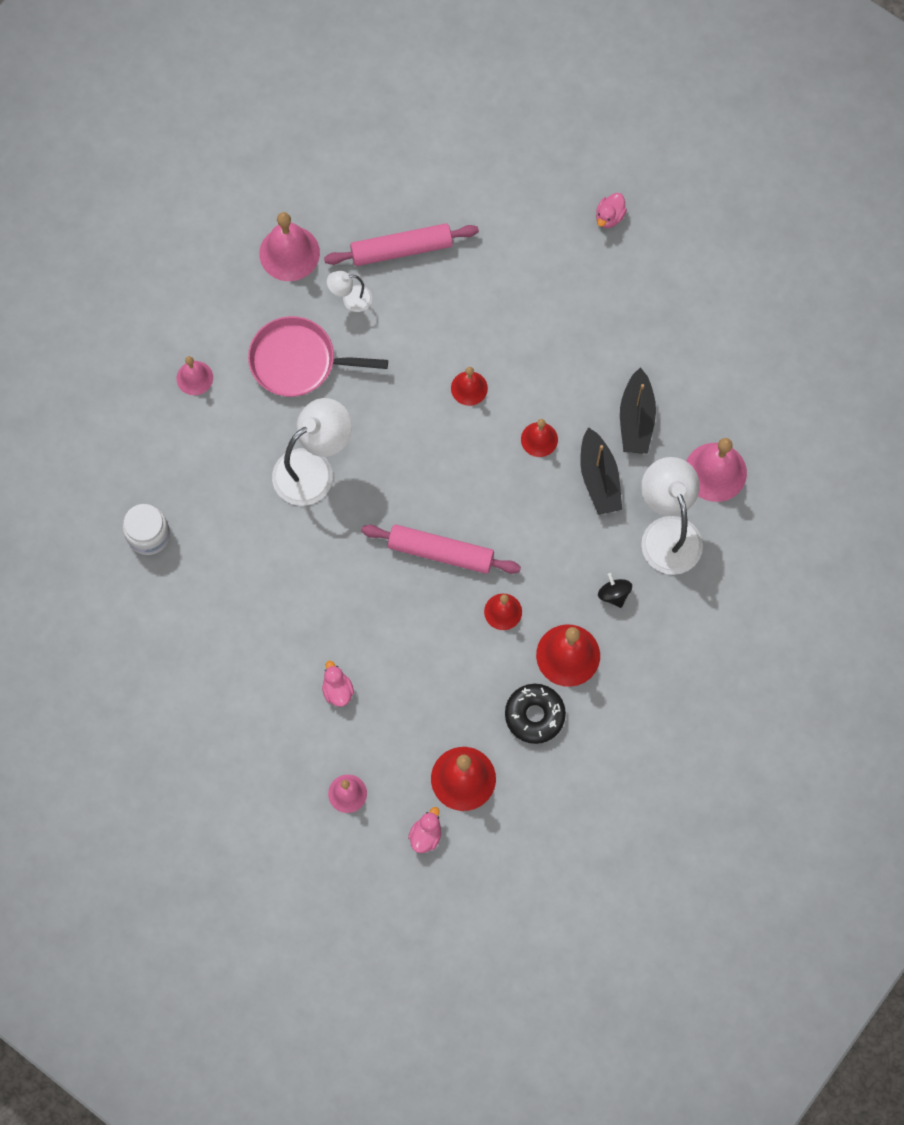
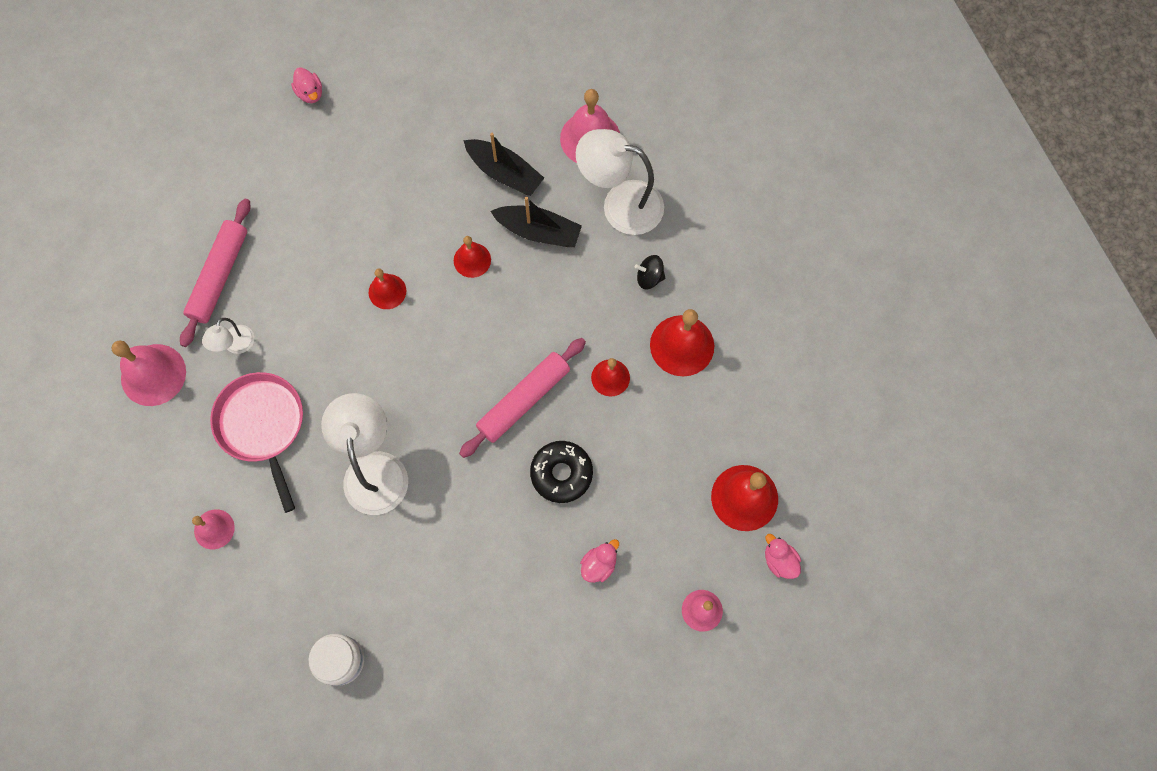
camera: 60 degrees left, 0 degrees up
pink pan [248,316,388,397] -> pink pan turned 120 degrees clockwise [210,372,303,513]
pink duck [322,661,354,707] -> pink duck turned 120 degrees clockwise [580,539,619,583]
black donut [505,684,566,744] -> black donut moved to [530,441,593,503]

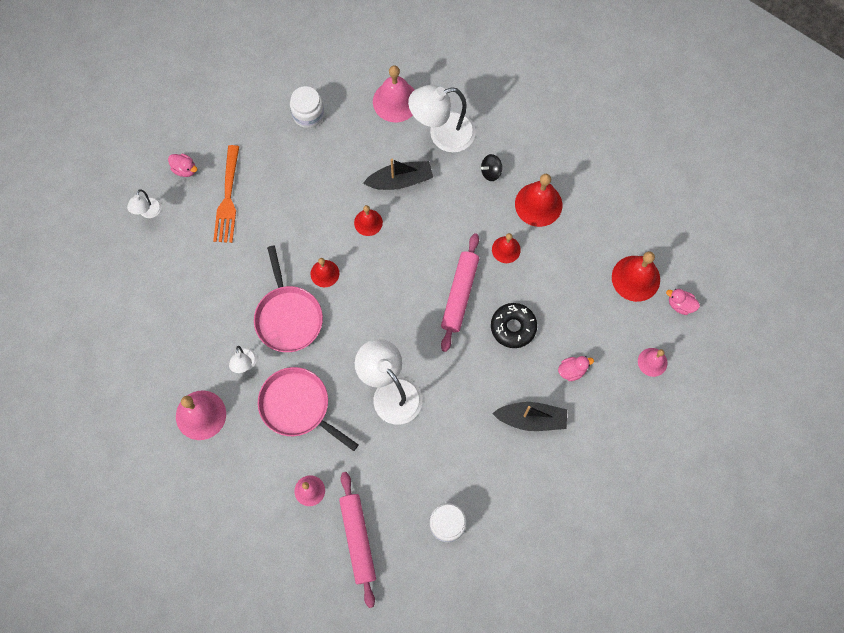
camera: 30 degrees left, 0 degrees up
pink rolling pin [180,199,251,347] -> pink rolling pin moved to [339,472,376,608]
black boat [463,133,544,196] -> black boat moved to [492,402,567,431]
pink duck [580,539,619,583] -> pink duck turned 60 degrees clockwise [558,356,594,381]
none -> white lamp [127,189,161,218]
none -> orange fork [213,145,239,243]
none -> pink pan [254,246,323,352]
none -> white jar [290,86,324,128]

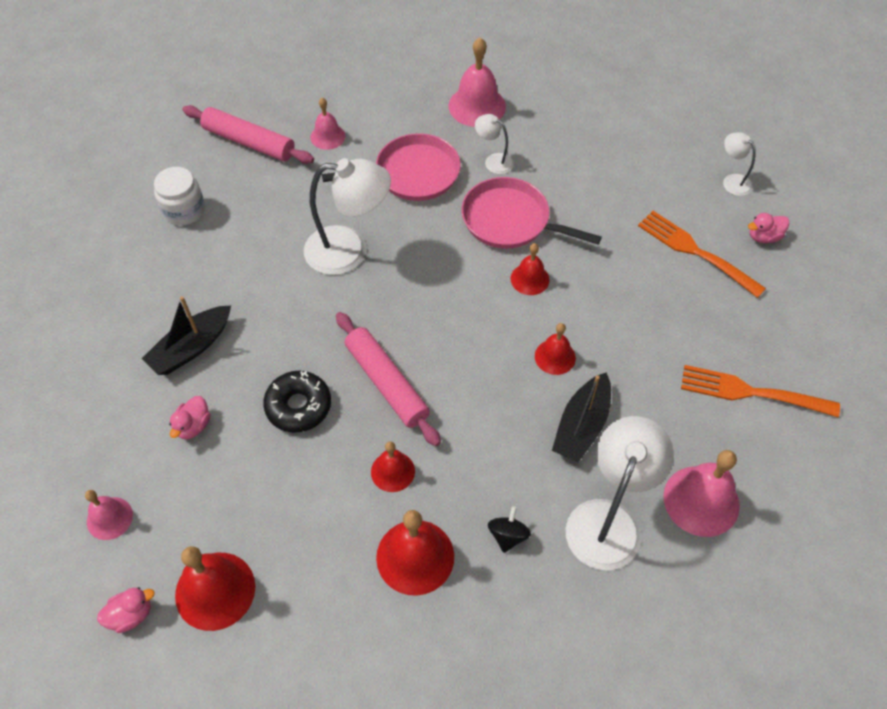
camera: 130 degrees right, 15 degrees down
white jar [290,86,324,128] -> orange fork [681,365,840,417]

